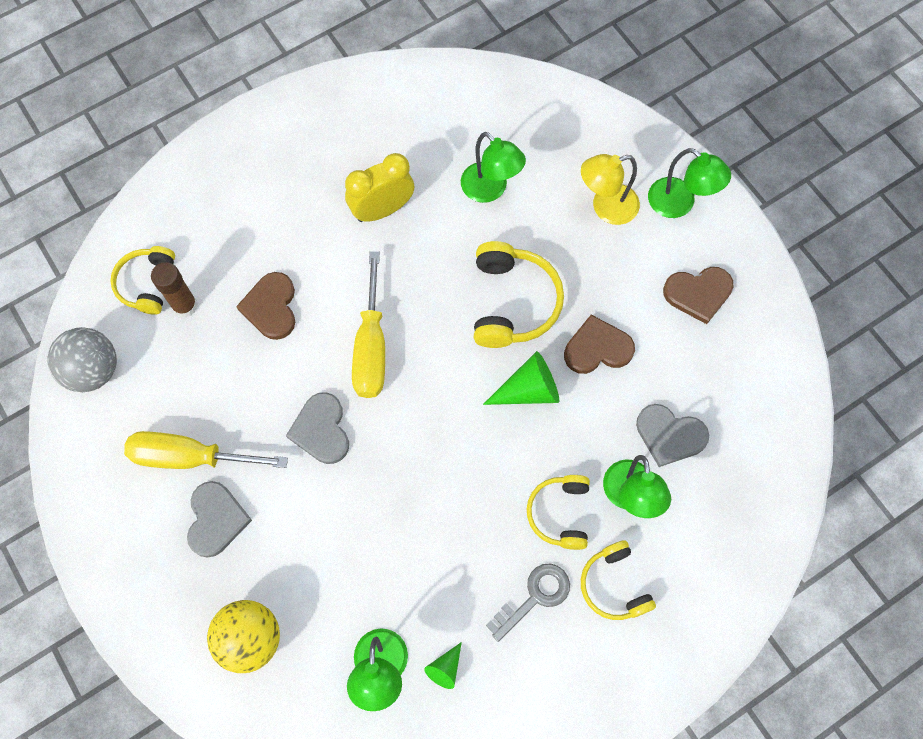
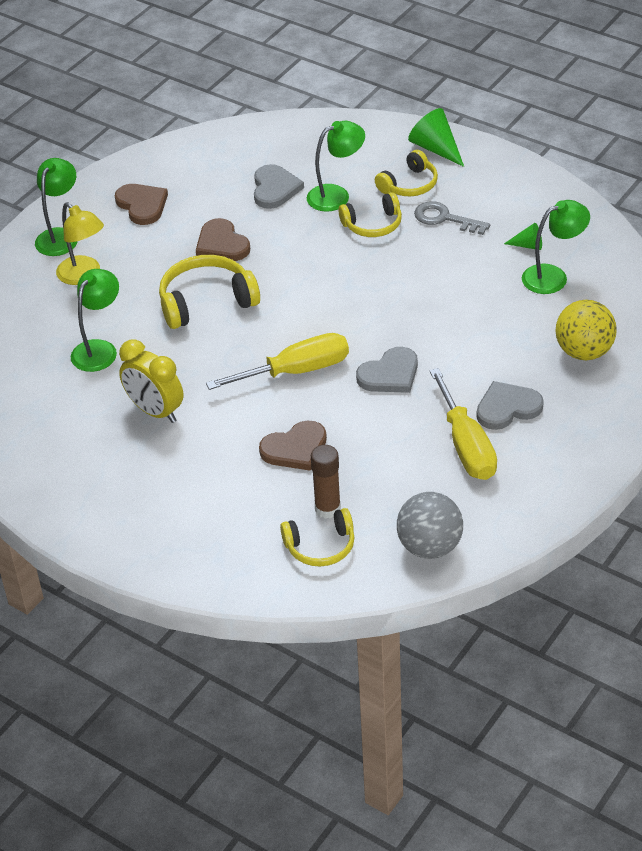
camera: 110 degrees left, 25 degrees down
green cone [483,351,559,405] -> green cone moved to [408,108,464,167]

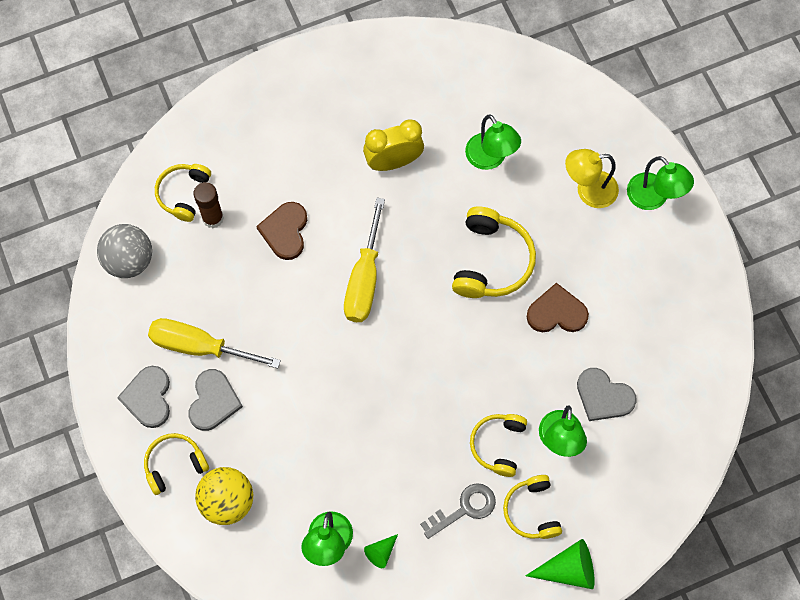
camera: 120 degrees right, 25 degrees up
brown heart [115,184,168,225] -> none
grey heart [356,347,418,393] -> grey heart moved to [117,366,170,428]
none -> yellow headphones [144,433,209,495]

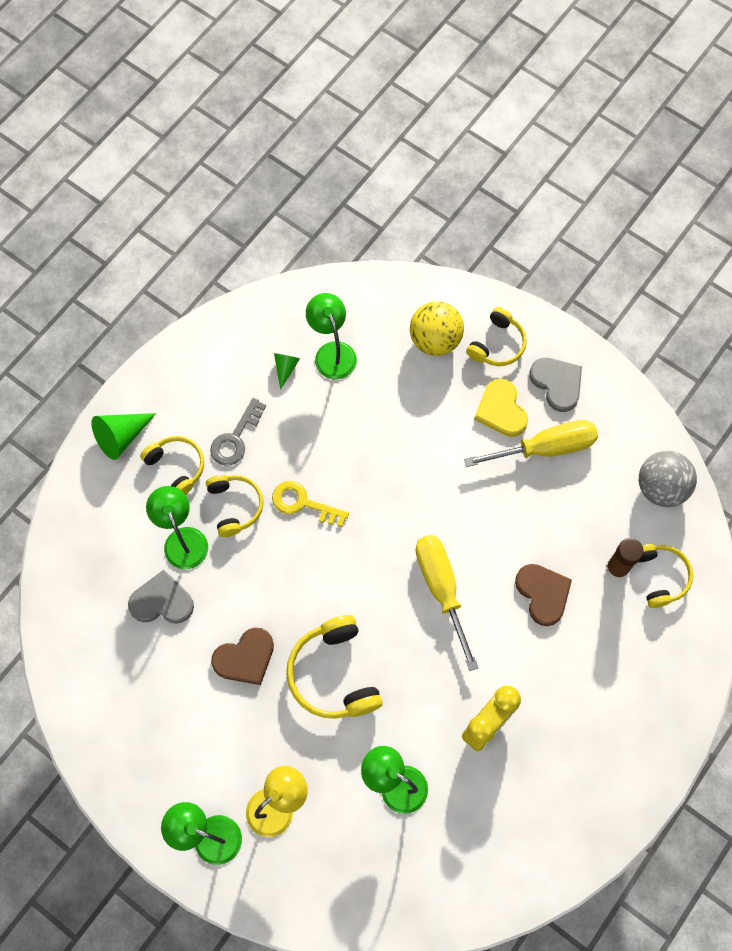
camera: 150 degrees right, 0 degrees up
grey heart [188,369,243,431] -> yellow heart [474,379,528,437]
none -> yellow key [272,481,349,527]

